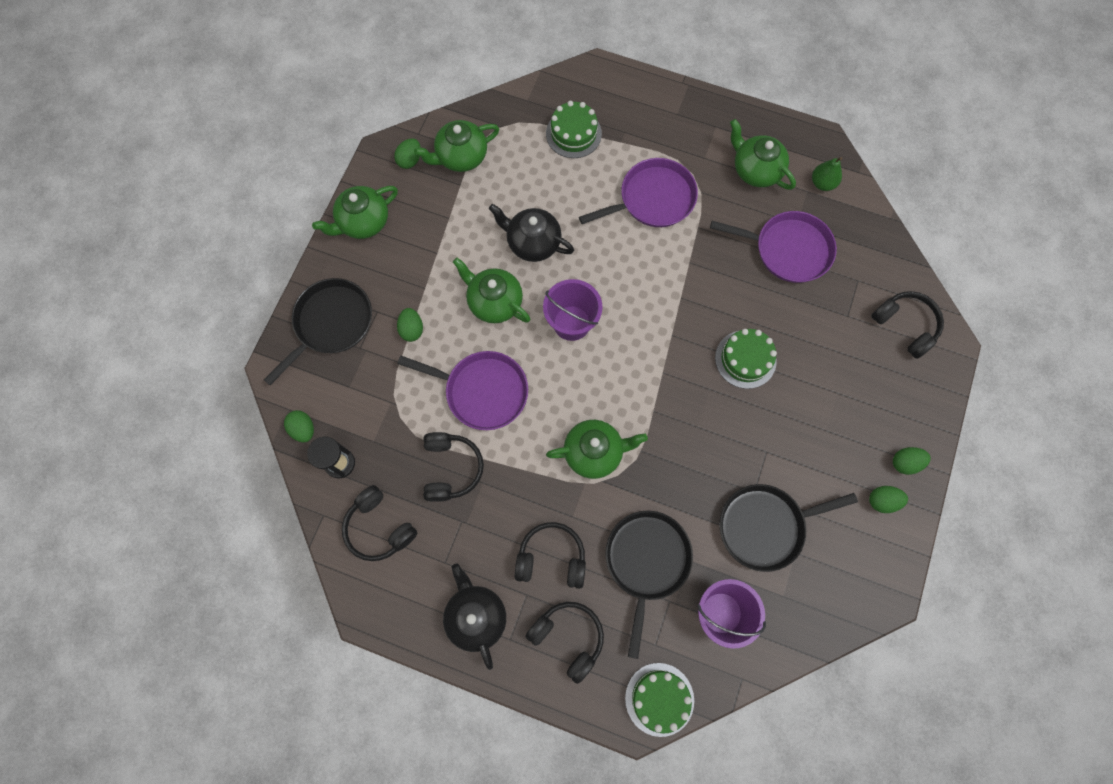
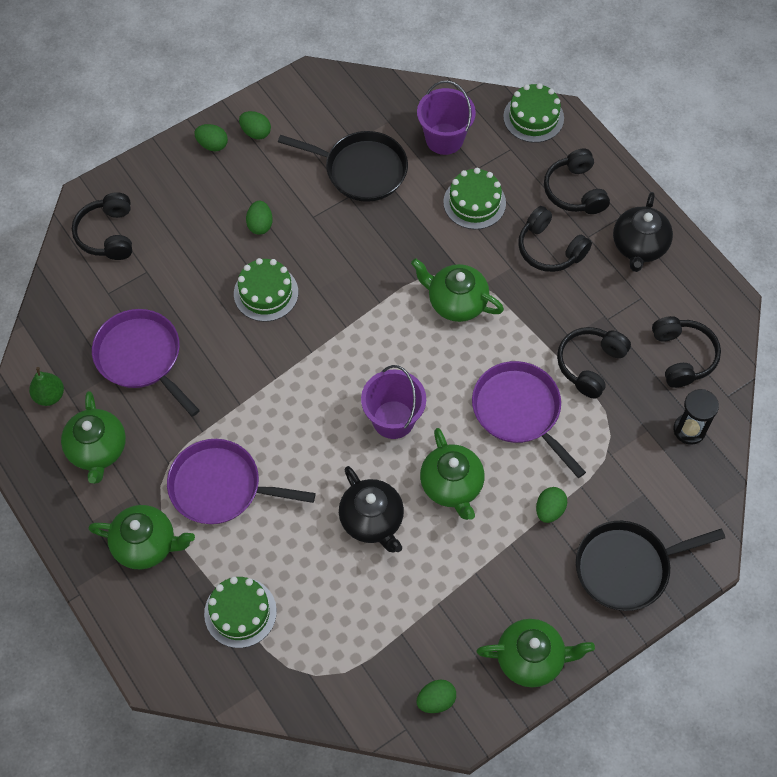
camera: 145 degrees left, 10 degrees down
green egg [284,410,314,442] -> green egg moved to [246,201,273,235]
green teapot [414,120,499,172] -> green teapot moved to [88,505,195,570]
black pan [605,511,693,659] -> green cake [443,168,506,229]

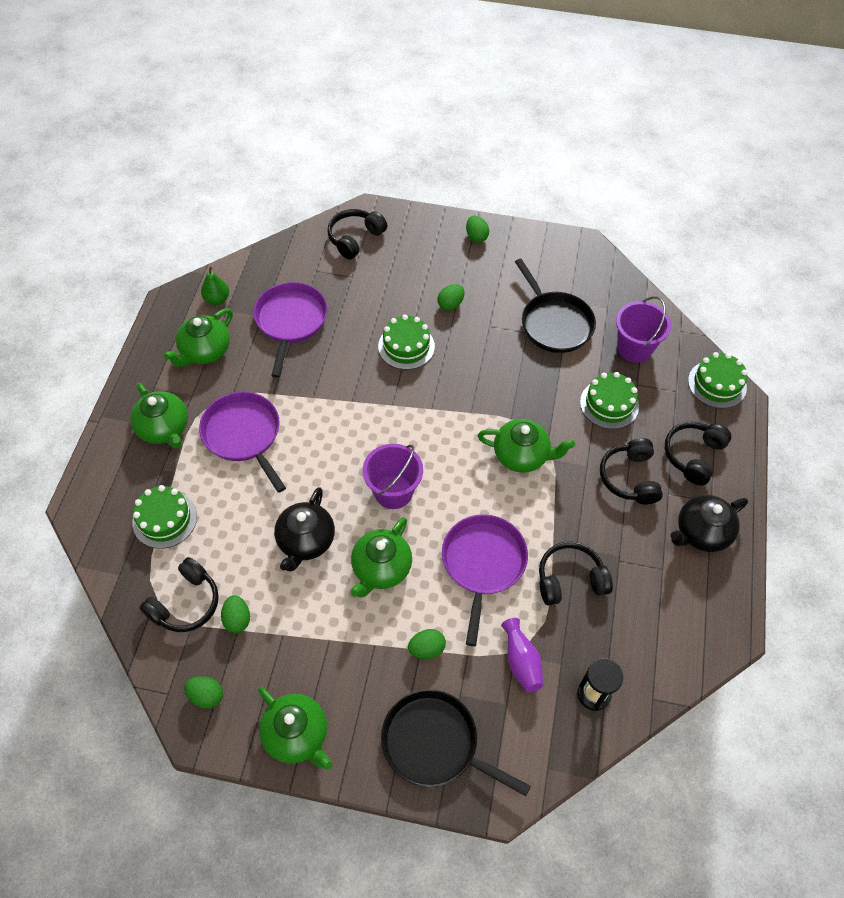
camera: 45 degrees right, 5 degrees down
green egg [239,111,271,139] -> green egg moved to [221,595,250,633]
green teapot [411,258,504,322] -> green teapot turned 120 degrees clockwise [478,419,575,473]
black headphones [652,316,721,388] -> black headphones moved to [139,557,219,632]
none -> purple vase [501,618,543,692]

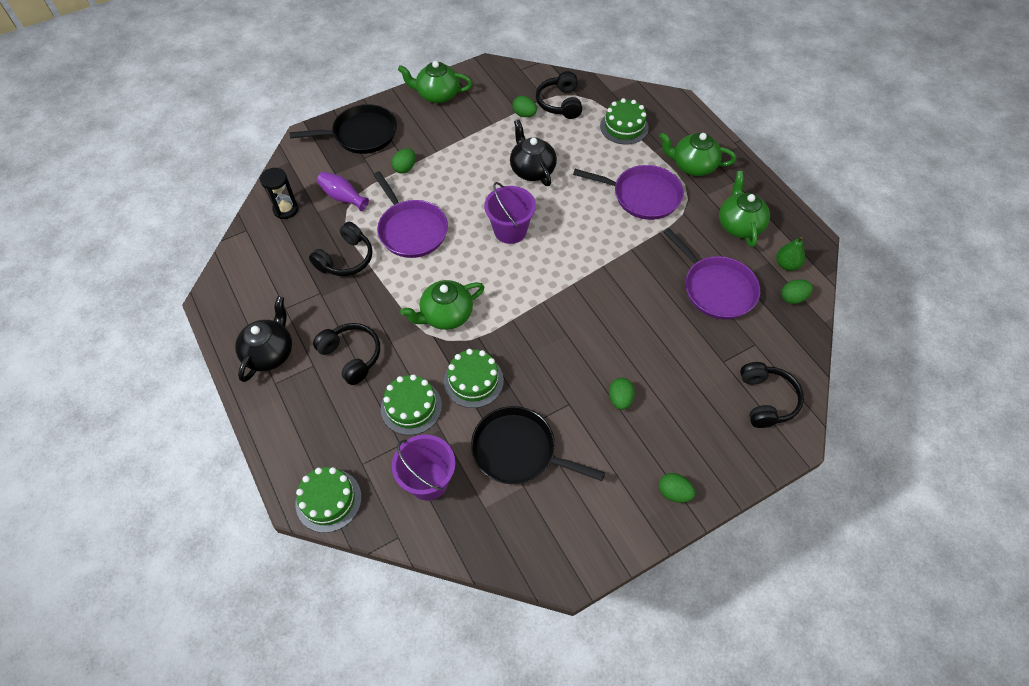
camera: 140 degrees right, 0 degrees up
green egg [184,676,223,709] -> green egg moved to [781,279,813,304]
green teapot [351,517,412,598] -> none
green cake [378,314,435,370] -> green cake moved to [444,349,504,408]
black headphones [665,421,731,486] -> none

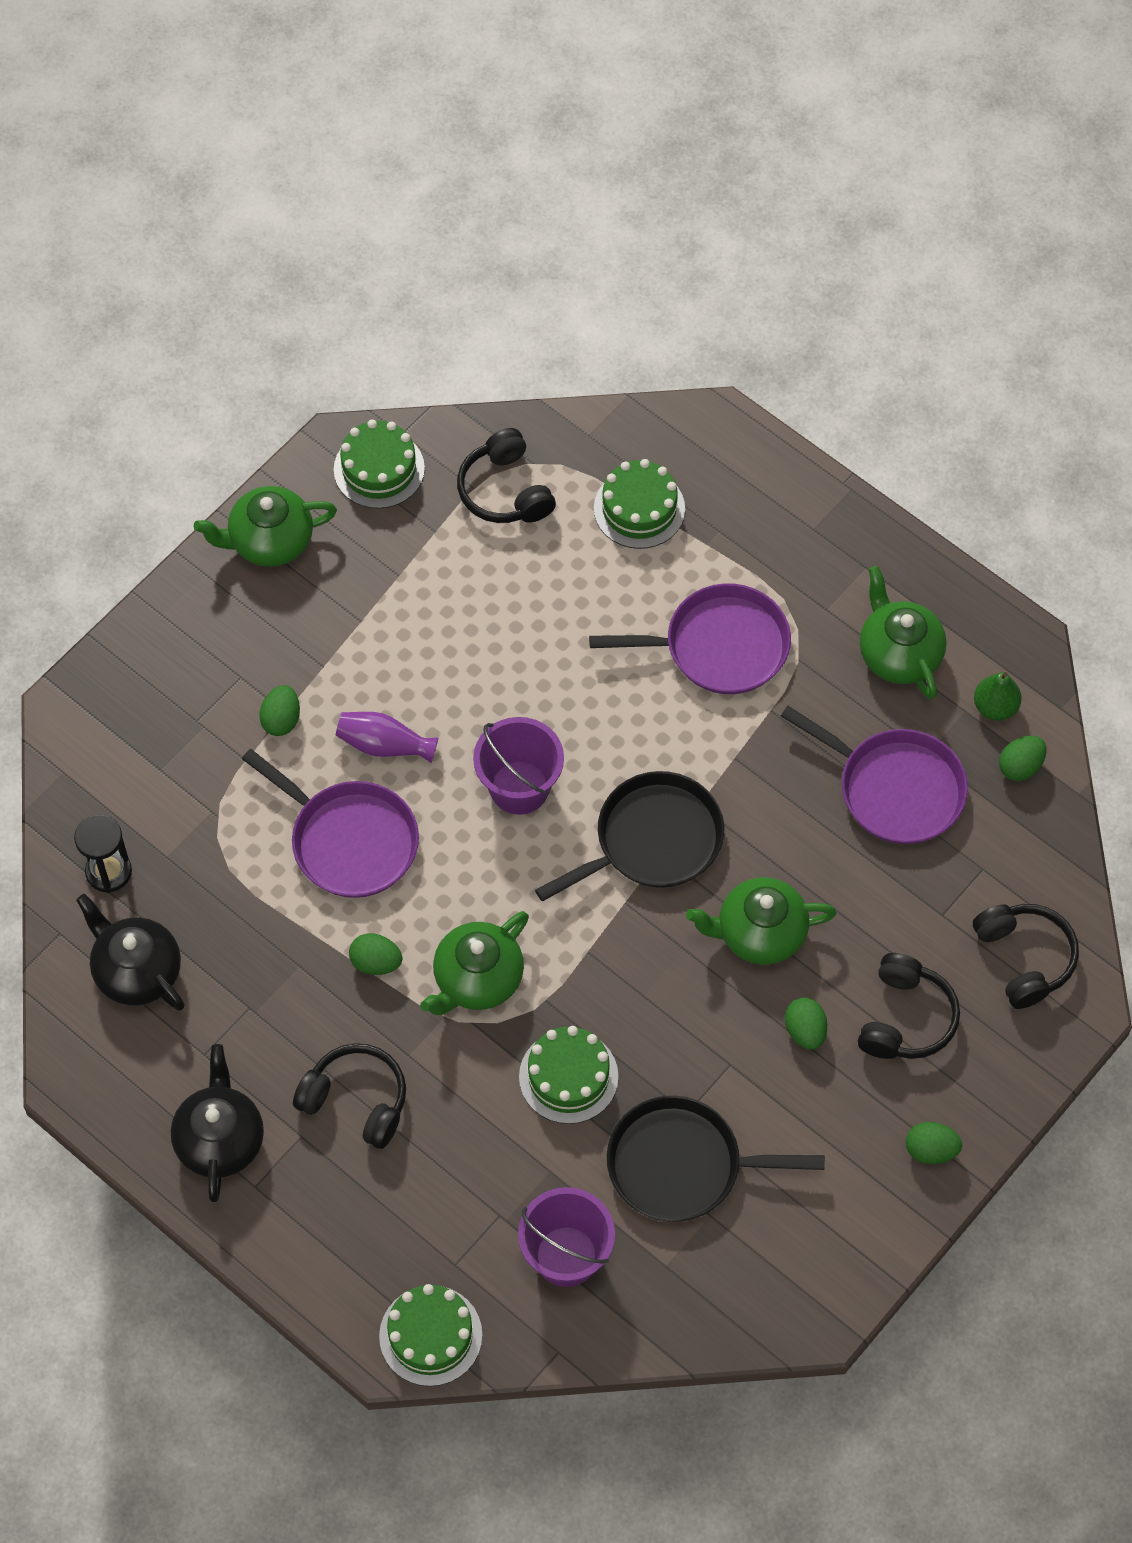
camera: 20 degrees left, 5 degrees up
black pan [290,104,397,154] -> black pan moved to [535,771,724,901]
black headphones [309,222,373,276] -> black headphones moved to [858,953,960,1059]
purple vase [317,172,369,211] -> purple vase moved to [336,712,439,763]
green cake [381,374,442,435] -> green cake moved to [334,419,425,509]
black teapot [510,120,557,186] -> black teapot moved to [76,894,185,1011]
green egg [512,96,537,117] -> green egg moved to [349,933,402,975]
green teapot [659,133,736,176] -> green teapot moved to [686,877,837,965]

